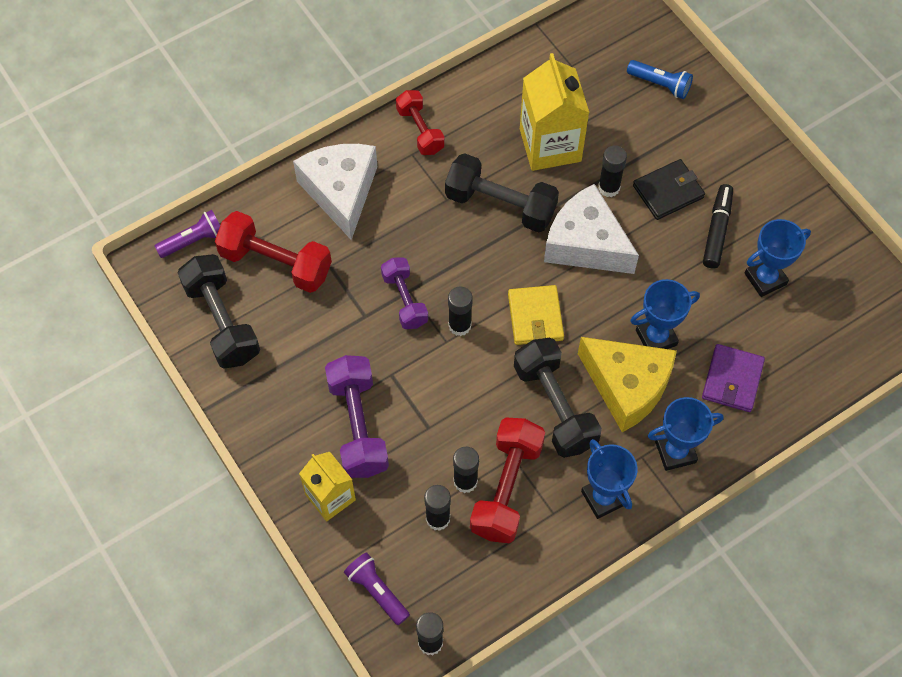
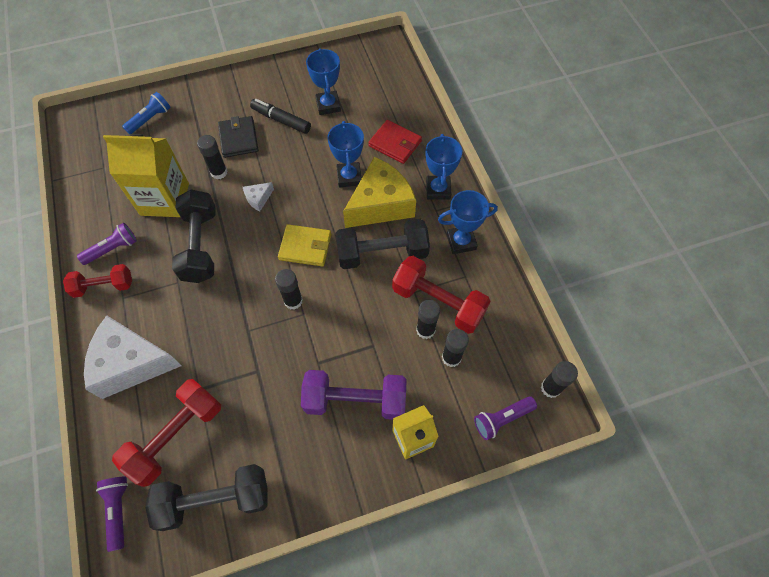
camera: 75 degrees left, 0 degrees up
purple dumbbell [381,257,428,329] -> none
black dumbbell [445,153,559,233] -> black dumbbell turned 45 degrees counterclockwise [172,189,216,283]
white cheese [544,184,639,274] -> white cheese [243,182,274,211], size x0.42
purple wallet [702,344,765,412] -> red wallet [368,120,422,164]
none -> purple flashlight [77,223,137,265]

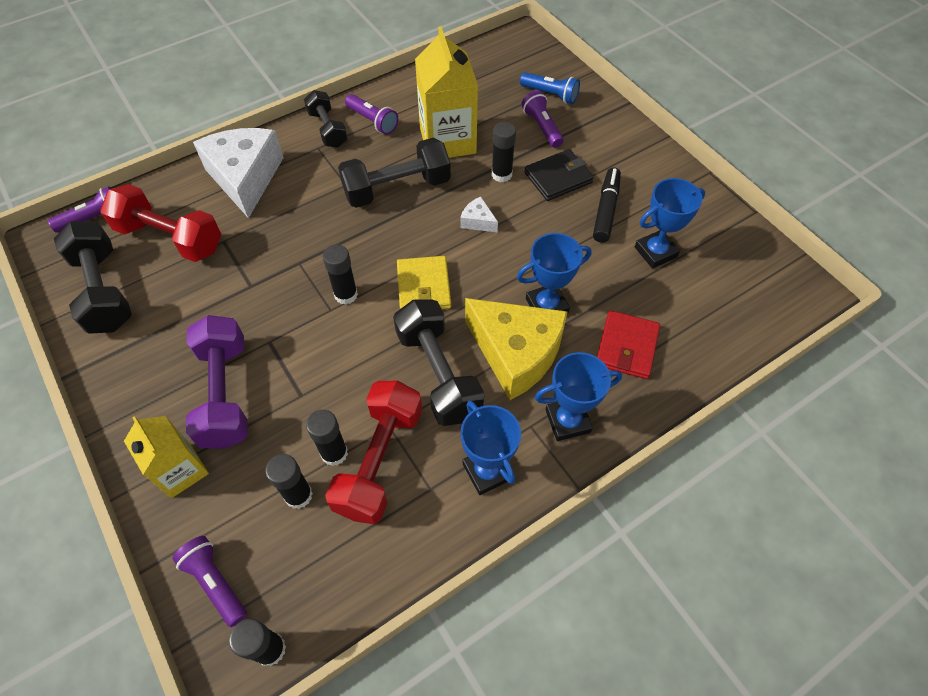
camera: 75 degrees right, 5 degrees down
red dumbbell [63,264,132,298] -> black dumbbell [304,90,348,148]
none -> purple flashlight [521,90,564,148]

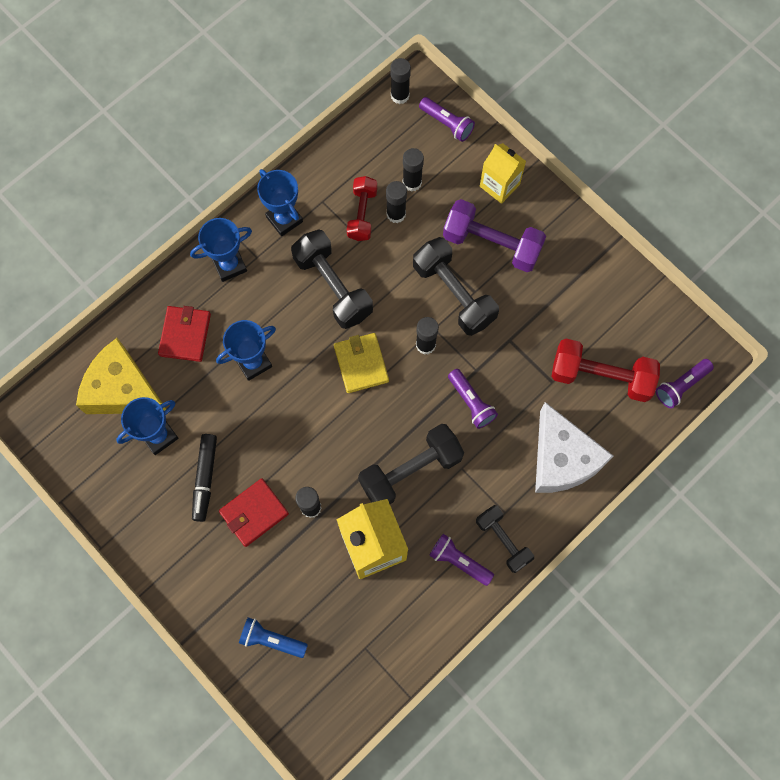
camera: 170 degrees right, 15 degrees up
black dumbbell [54,221,132,334] -> black dumbbell moved to [413,237,499,336]
purple dumbbell [186,315,248,449] -> purple dumbbell turned 45 degrees counterclockwise [443,199,546,272]
red dumbbell [325,381,422,524] -> red dumbbell [347,176,377,241], size x0.63
white cheese [460,197,498,232] -> none
yellow cheese [465,298,568,400] -> yellow cheese moved to [76,338,166,414]
purple flashlight [521,90,564,148] -> purple flashlight moved to [448,369,498,429]
black wallet [524,149,594,201] -> red wallet [219,478,289,547]

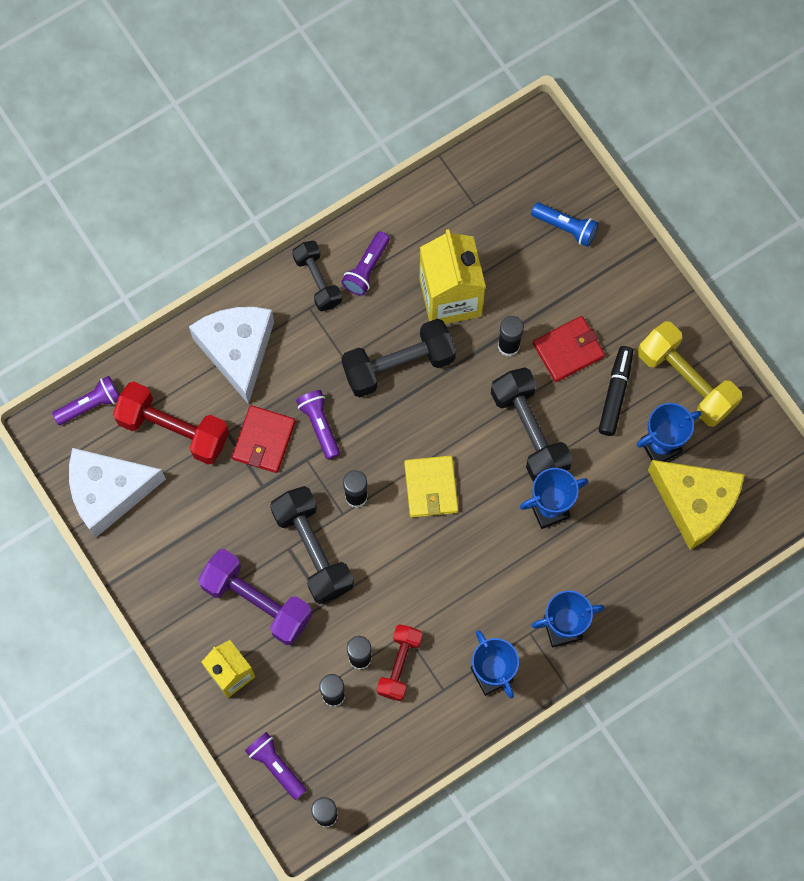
camera: 170 degrees left, 0 degrees up
red wallet [158,306,211,362] -> red wallet moved to [232,405,295,473]
black dumbbell [291,229,373,329] -> black dumbbell moved to [491,368,573,481]
purple flashlight [429,534,494,586] -> purple flashlight turned 75 degrees clockwise [341,231,390,296]
none -> white cheese [69,448,166,538]
none -> yellow dumbbell [638,321,742,427]

